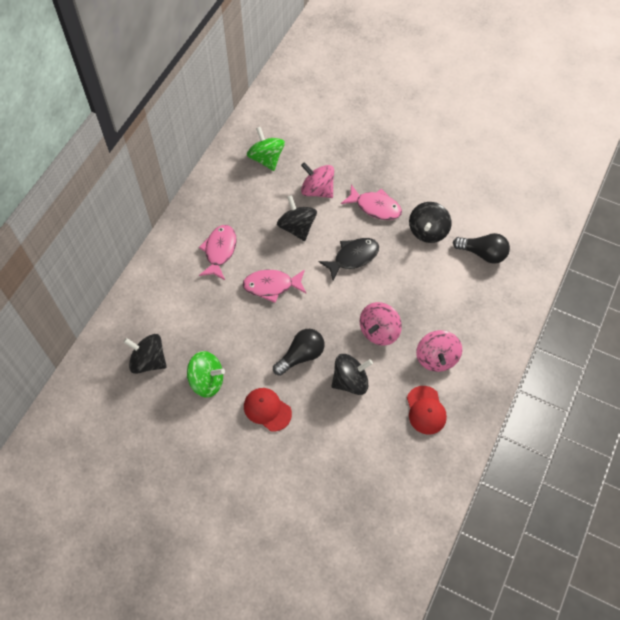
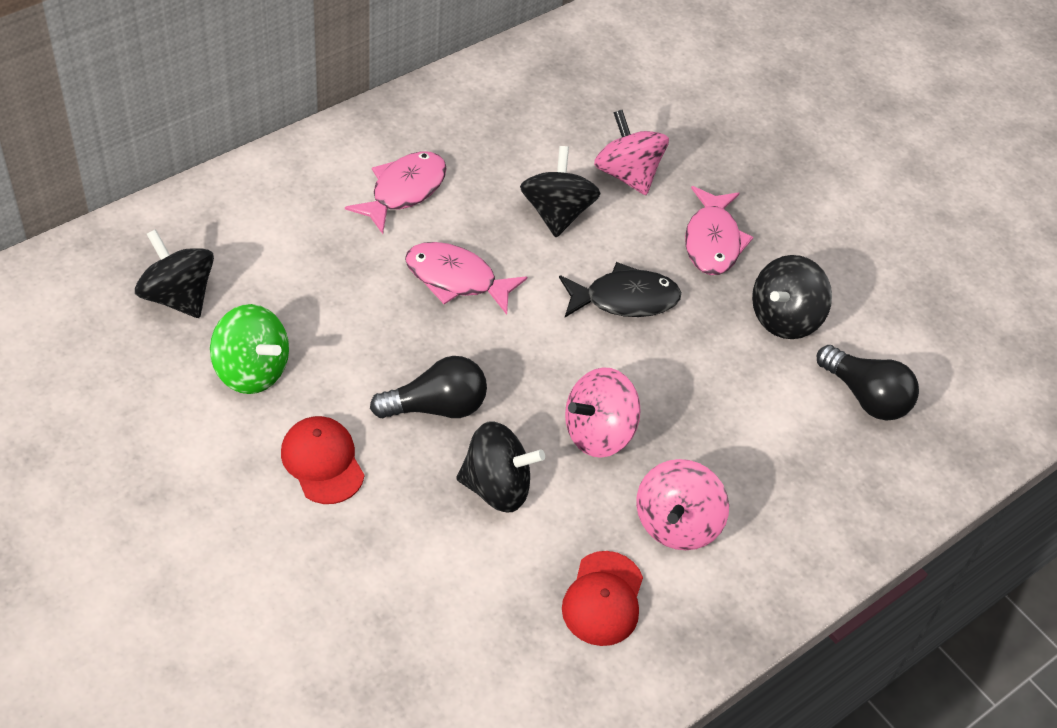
camera: 20 degrees right, 10 degrees down
green spinning top [247,127,285,171] -> none
pink fish [341,185,402,220] -> pink fish turned 45 degrees clockwise [685,186,753,275]

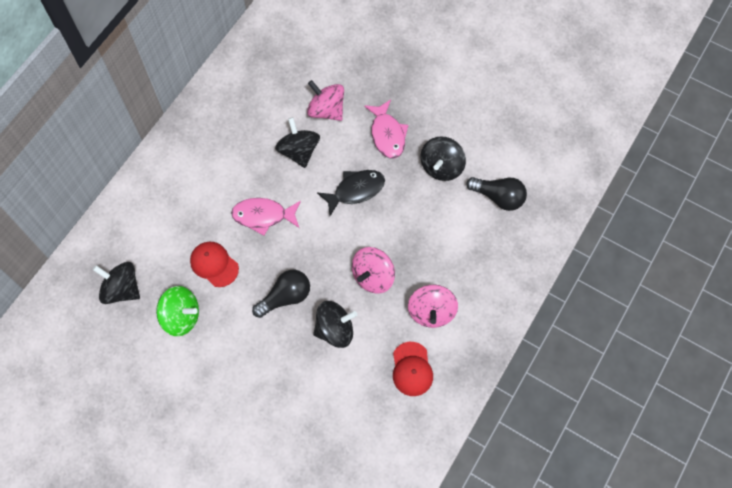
camera: 15 degrees left, 15 degrees up
red cap [281,416,364,504] -> red cap moved to [190,242,239,287]
pink fish [345,151,447,234] -> none

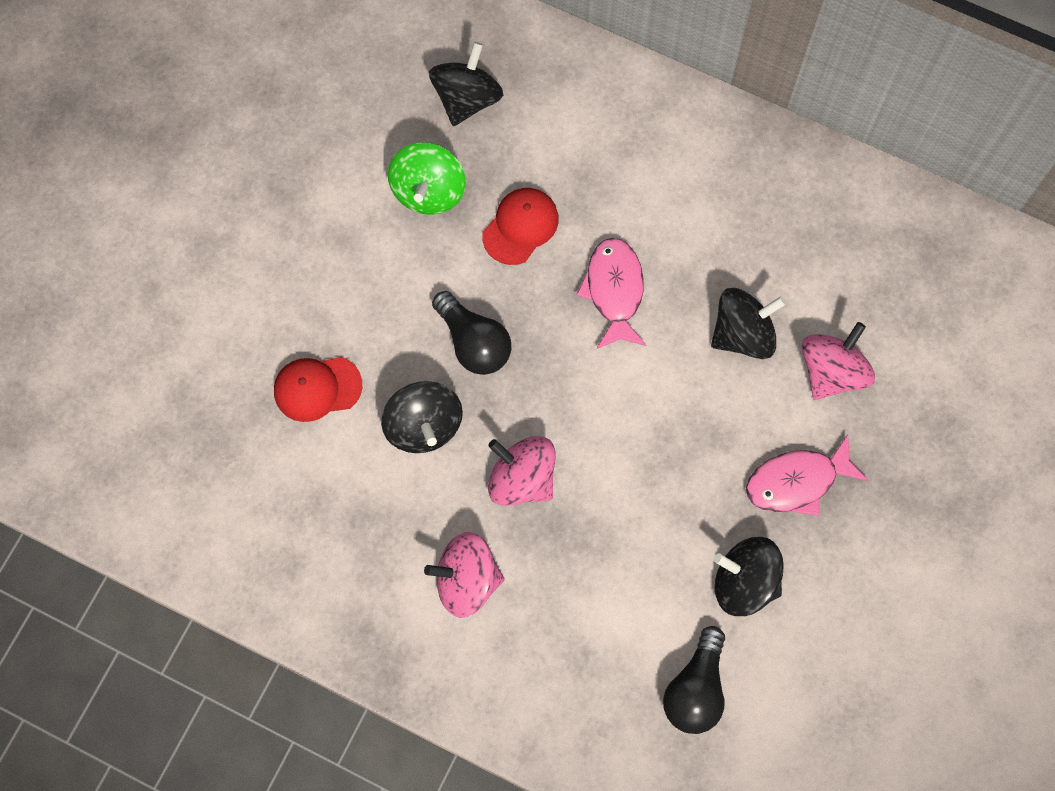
camera: 85 degrees right, 5 degrees up
black fish [317,170,385,216] -> none
red cap [393,342,433,396] -> red cap moved to [274,357,362,422]

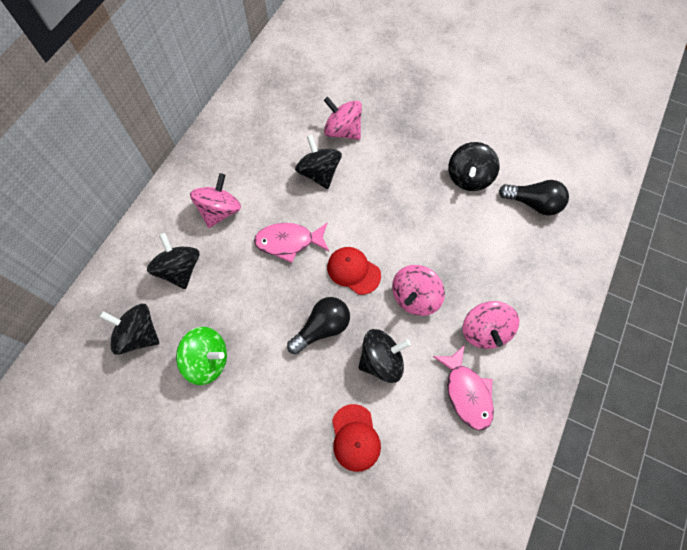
camera: 90 degrees left, 5 degrees down
red cap [482,188,559,265] -> red cap moved to [327,247,381,295]
pink fish [746,435,868,516] -> pink fish moved to [433,345,494,431]
none -> black spinning top [147,233,200,289]
none -> pink spinning top [190,173,241,228]

